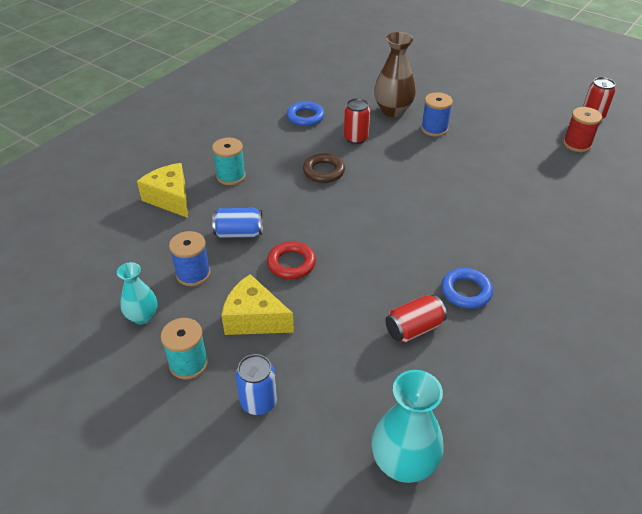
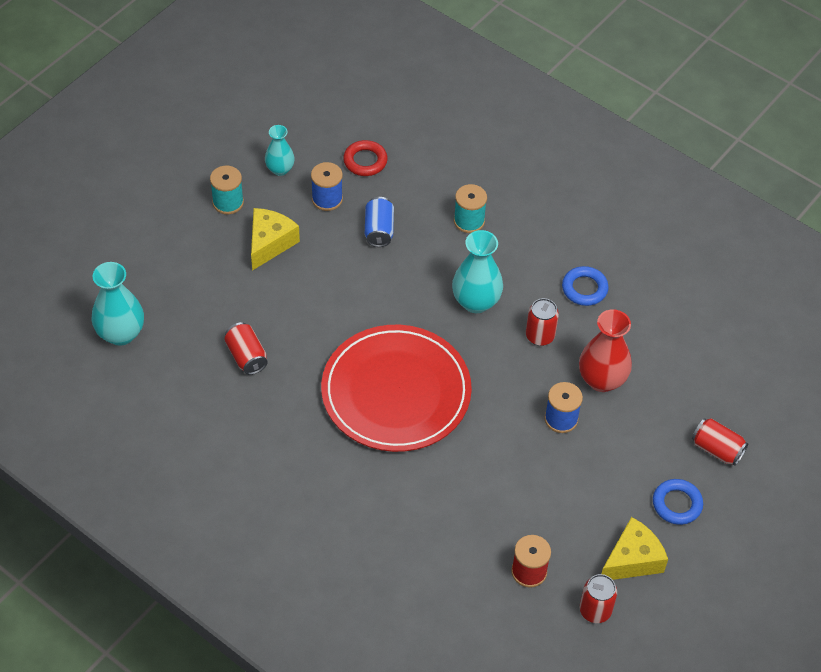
camera: 90 degrees right, 10 degrees up
yellow cheese [137,163,188,218] -> yellow cheese moved to [601,517,668,580]
blue can [236,354,277,415] -> none
red ring [267,241,316,279] -> red ring moved to [343,140,388,176]
brown ring [303,153,345,183] -> turquoise vase [452,230,503,313]
brown vase [374,32,416,117] -> red vase [579,309,632,392]
blue ring [441,268,493,309] -> blue ring moved to [653,479,703,525]
none -> red plate [321,325,472,452]
none -> red can [692,418,748,466]

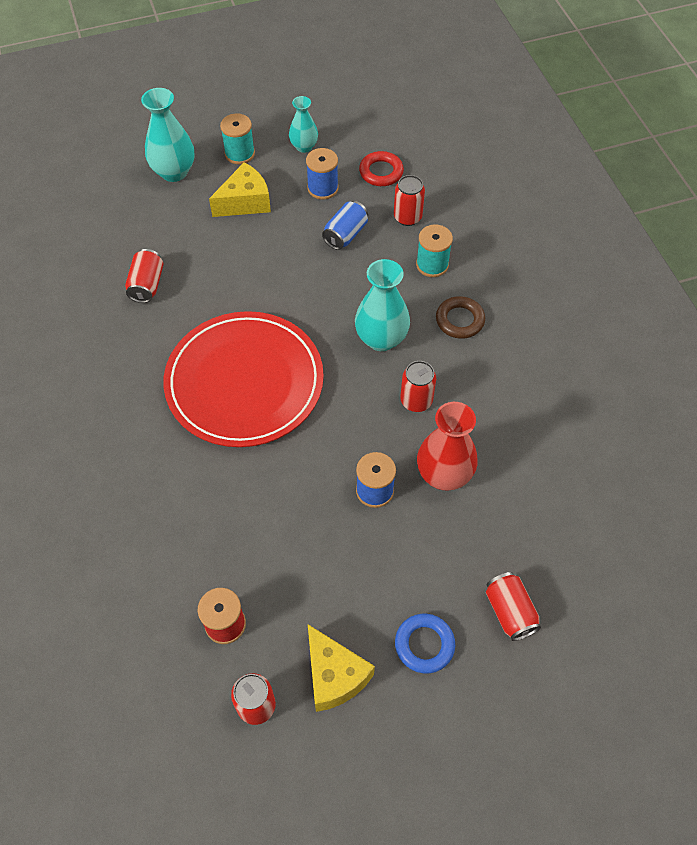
camera: 35 degrees right, 5 degrees up
turquoise vase [92,262,144,346] -> turquoise vase moved to [141,88,194,182]
blue ring [562,266,609,306] -> none
yellow cheese [601,517,668,580] -> yellow cheese turned 60 degrees clockwise [308,625,375,712]
none -> red can [394,175,425,226]
none -> brown ring [436,296,485,339]

